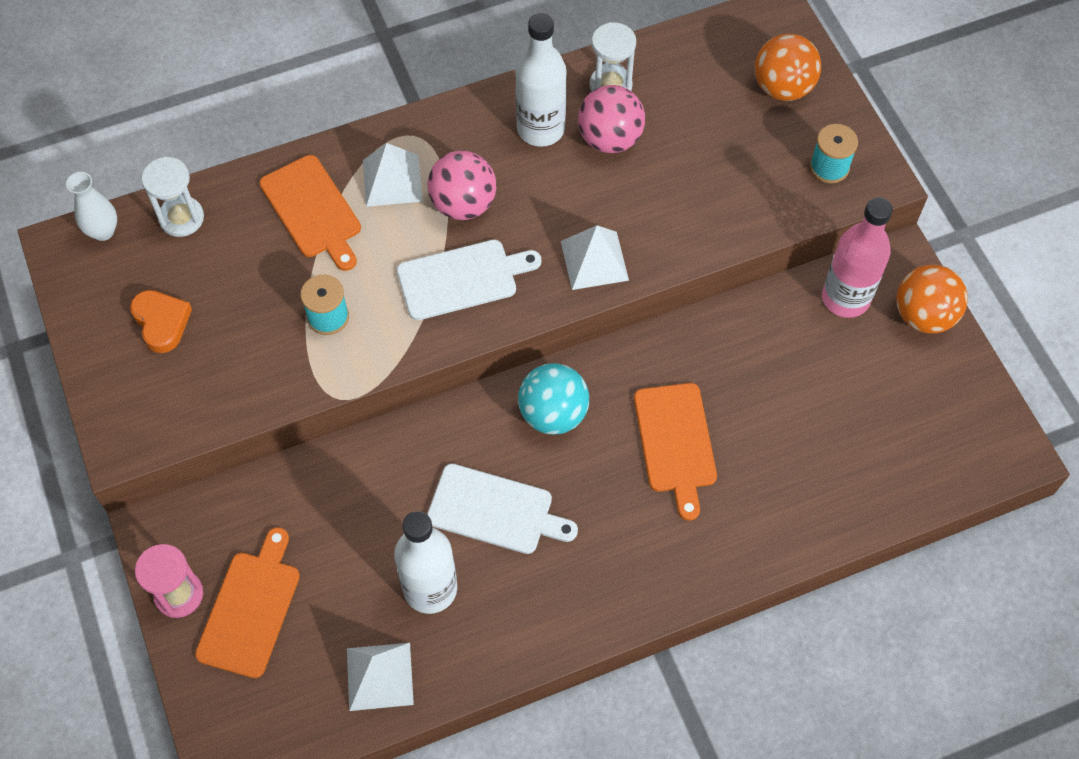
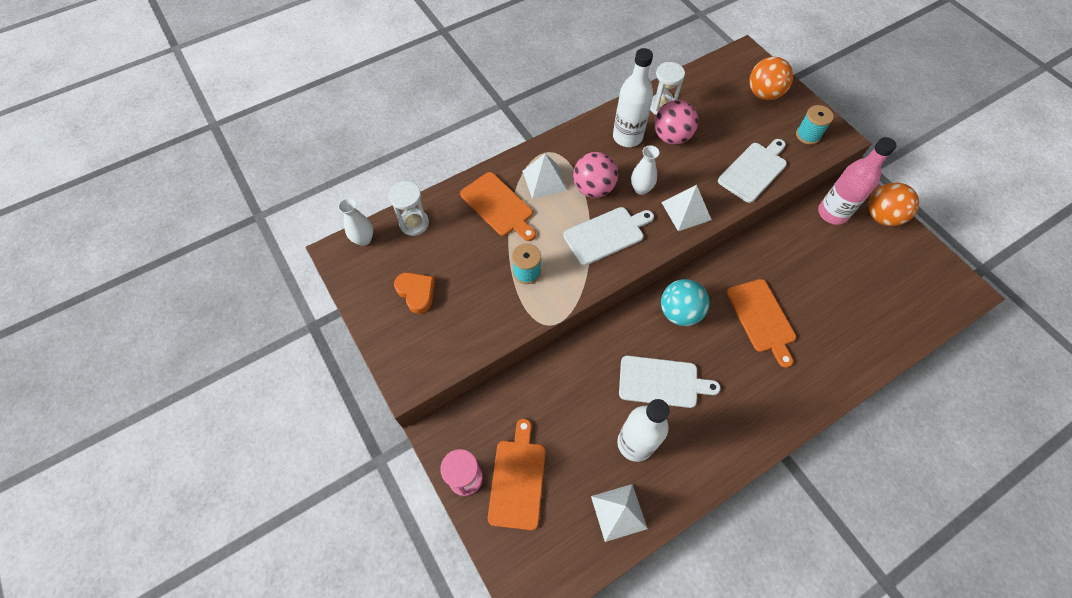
camera: 10 degrees left, 0 degrees up
none -> white vase [631,145,659,195]
none -> white cutting board [718,139,787,203]

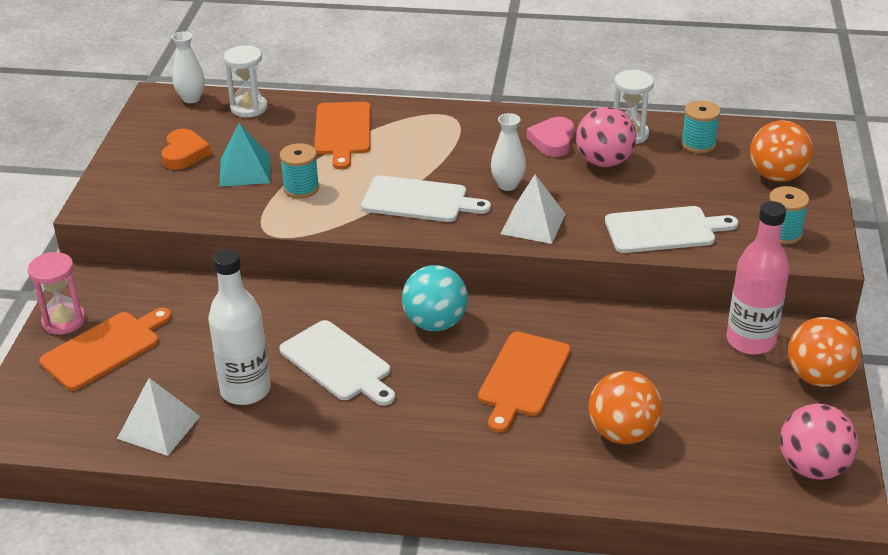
camera: 40 degrees right, 25 degrees down
white pyramid [522,153,567,199] -> none
pink ball [573,152,618,198] -> pink ball moved to [780,404,858,480]
white bottle [613,48,653,147] -> pink heart [527,117,574,157]
none -> turquoise pyramid [219,123,270,187]
none -> orange ball [588,371,662,444]
none -> turquoise spool [681,100,721,153]

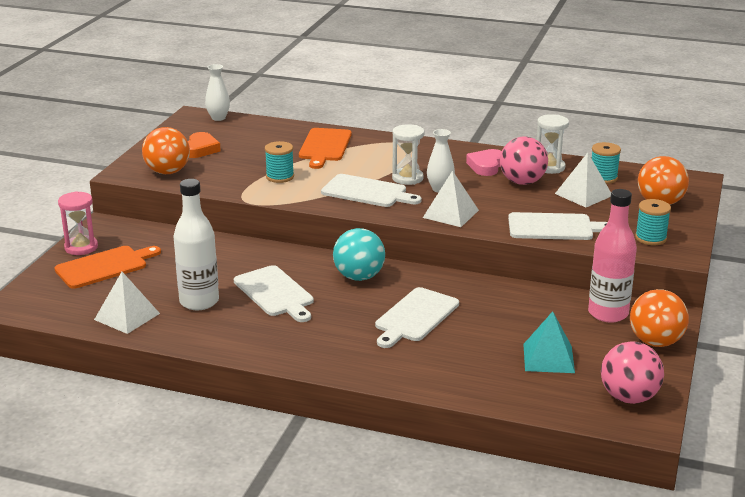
camera: 10 degrees right, 10 degrees down
turquoise pyramid [219,123,270,187] -> turquoise pyramid moved to [523,311,575,373]
white hourglass [224,45,267,117] -> white hourglass moved to [392,124,425,185]
orange cutting board [478,332,571,433] -> white cutting board [375,287,459,348]
orange ball [588,371,662,444] -> orange ball moved to [142,127,190,174]
none -> white pyramid [555,153,611,207]

